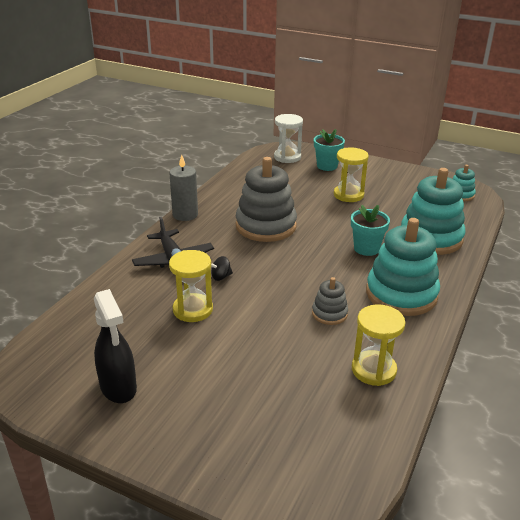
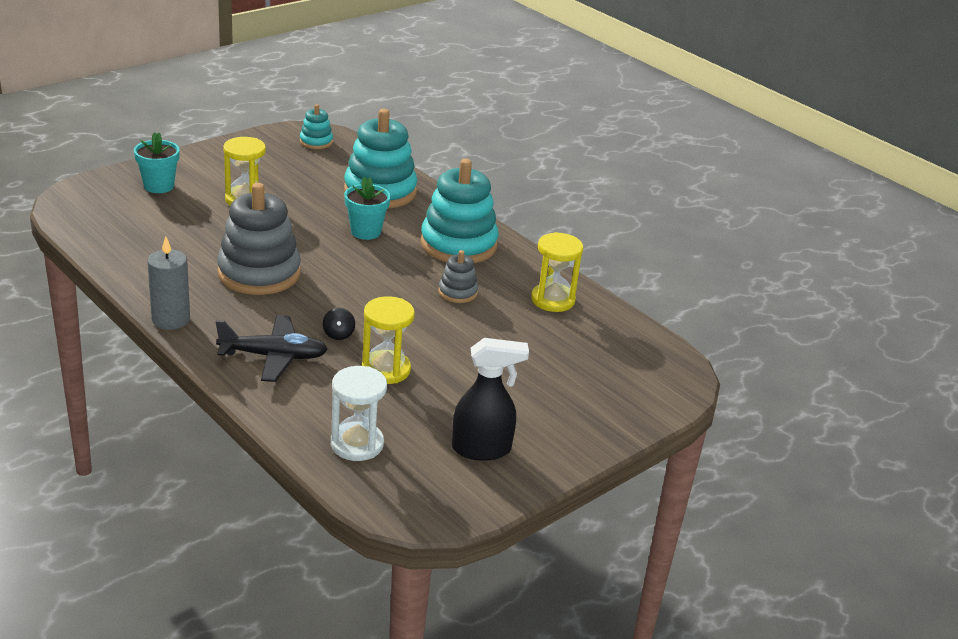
camera: 70 degrees left, 0 degrees up
white hourglass [274,114,303,163] -> white hourglass moved to [331,366,387,461]

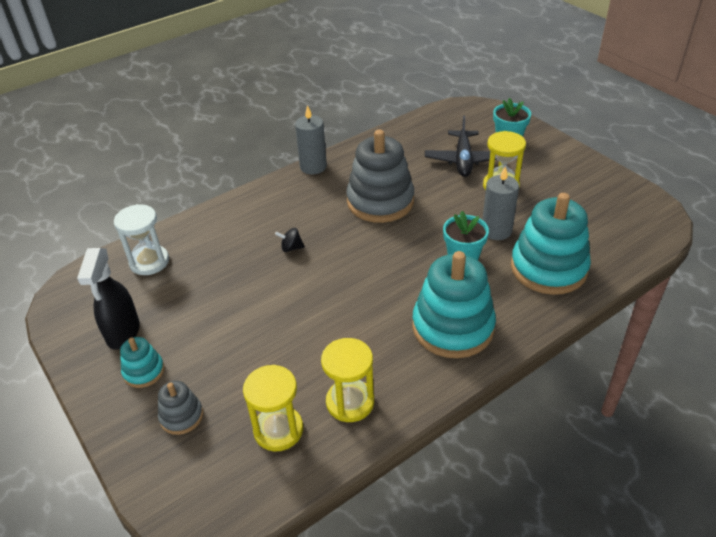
camera: 100 degrees right, 10 degrees up
black plane [216,315,328,382] -> black plane moved to [425,116,497,177]
turquoise stacking toy [300,104,333,149] -> turquoise stacking toy moved to [120,337,164,388]
yellow hourglass [362,296,415,384] -> yellow hourglass moved to [243,365,303,451]
grey stacking toy [438,250,478,303] -> grey stacking toy moved to [158,381,203,435]
none -> grey candle [482,166,519,240]

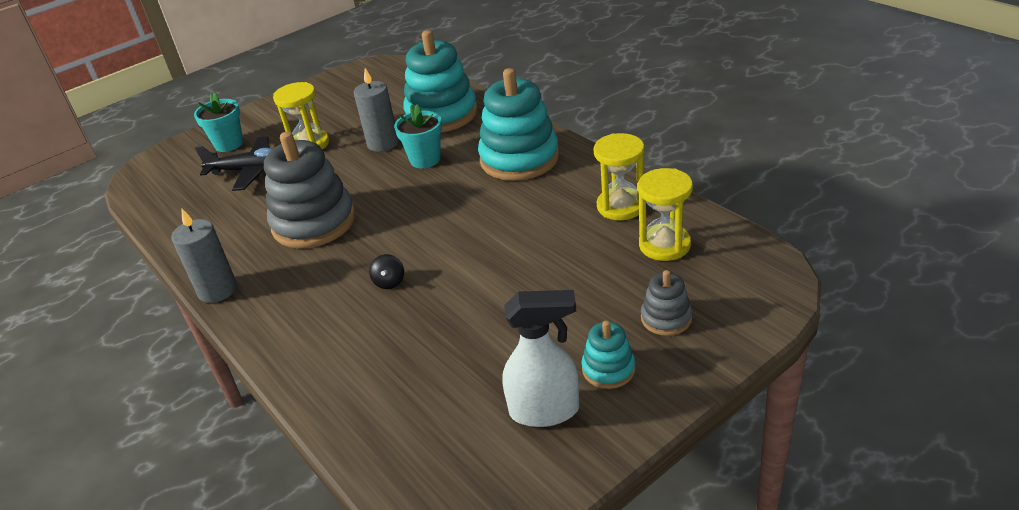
camera: 90 degrees left, 5 degrees down
black spray bottle [77,248,140,350] -> white spray bottle [502,290,579,427]
white hourglass [114,204,169,275] -> none

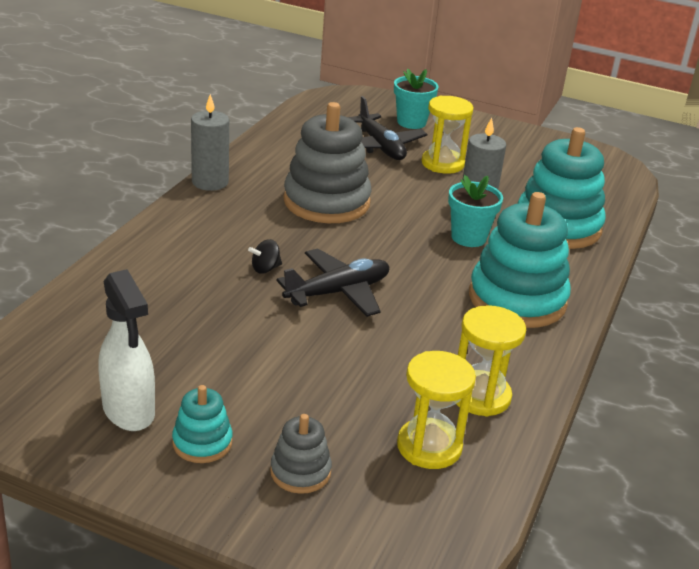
camera: 55 degrees right, 5 degrees down
none -> black plane [276,248,390,317]

